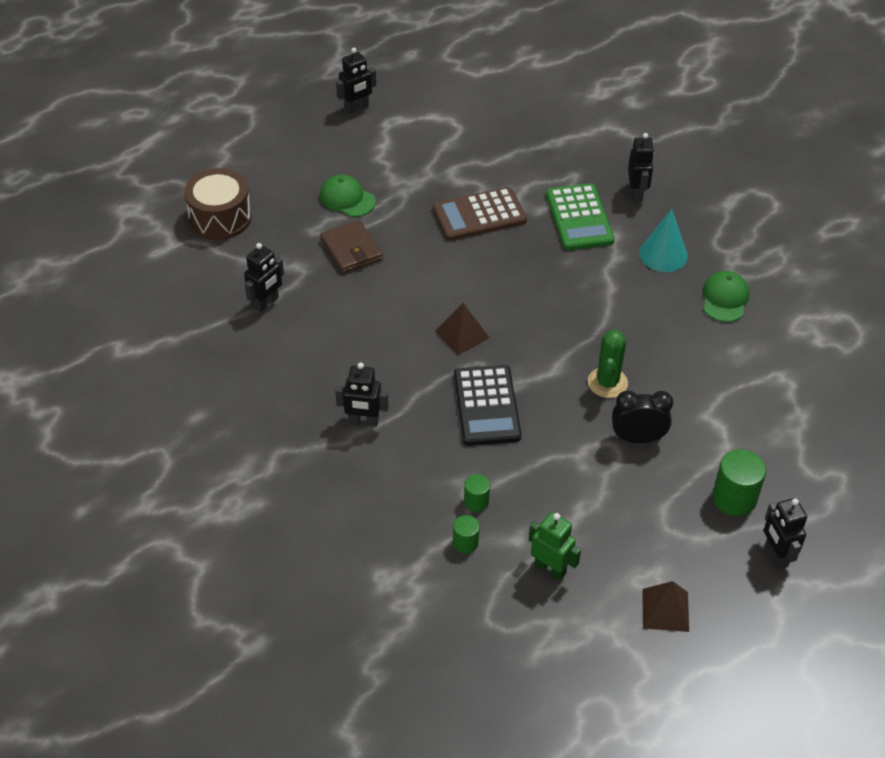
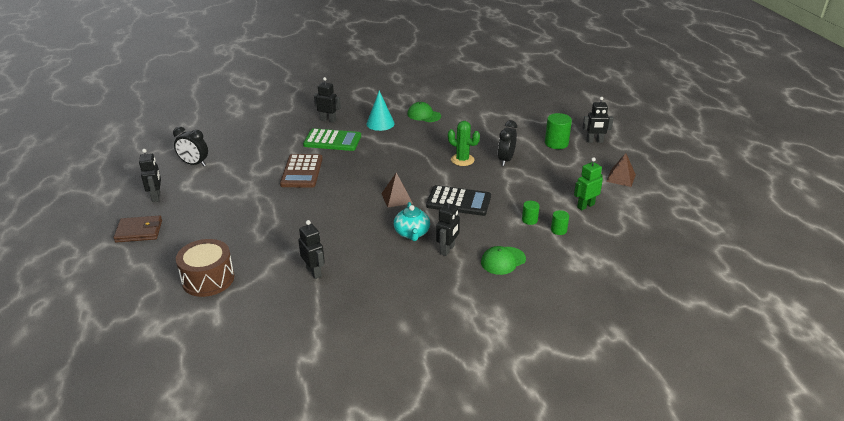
camera: 70 degrees left, 15 degrees down
green cap [320,175,376,217] -> green cap moved to [481,246,526,275]
brown wallet [320,220,383,273] -> brown wallet moved to [114,216,162,243]
none -> black clock [173,127,208,166]
none -> turquoise teapot [394,202,430,241]

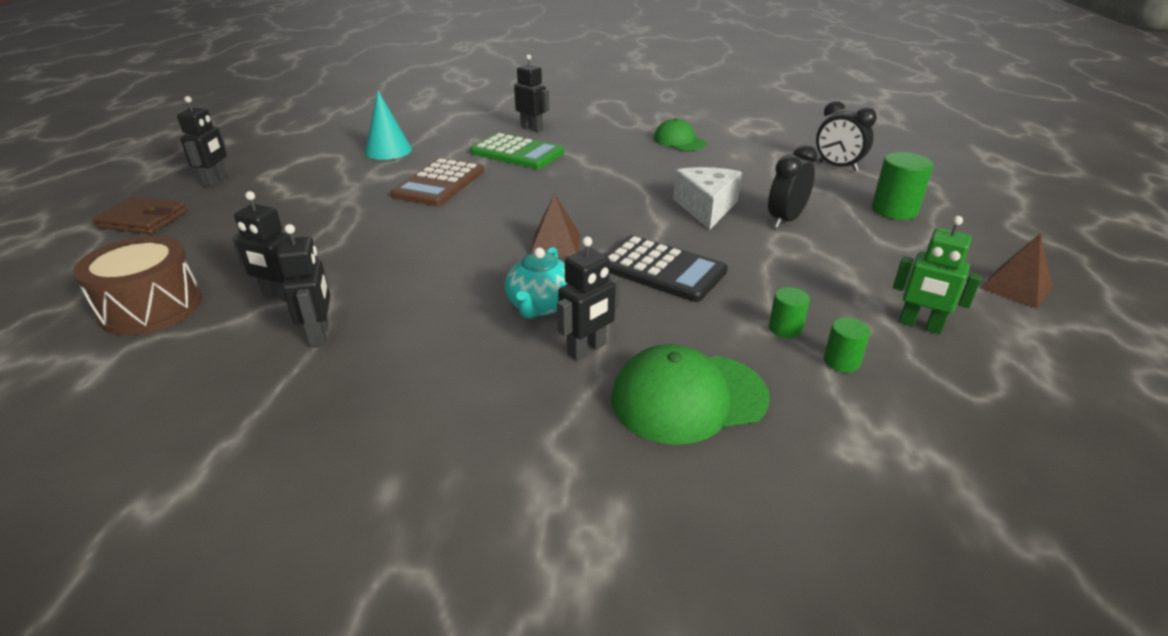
camera: 20 degrees right, 0 degrees up
black clock [173,127,208,166] -> black clock moved to [816,101,877,171]
turquoise cone [366,90,395,131] -> turquoise cone moved to [365,91,412,160]
green cactus [448,121,480,166] -> white cheese [673,167,742,230]
green cap [481,246,526,275] -> green cap [611,344,770,445], size x1.50
green robot [574,157,603,210] -> green robot turned 135 degrees counterclockwise [893,216,982,334]
black robot [582,97,614,143] -> black robot moved to [232,191,290,302]

